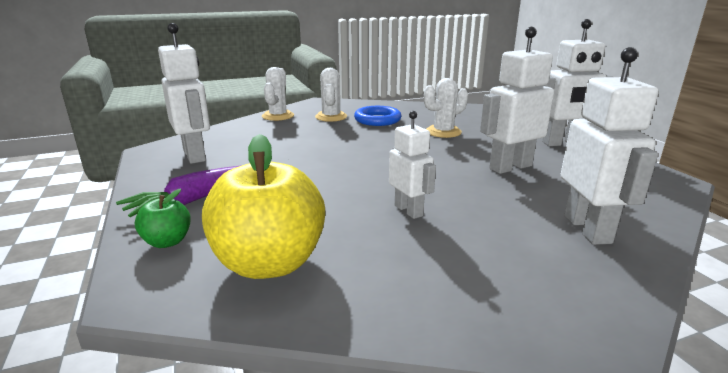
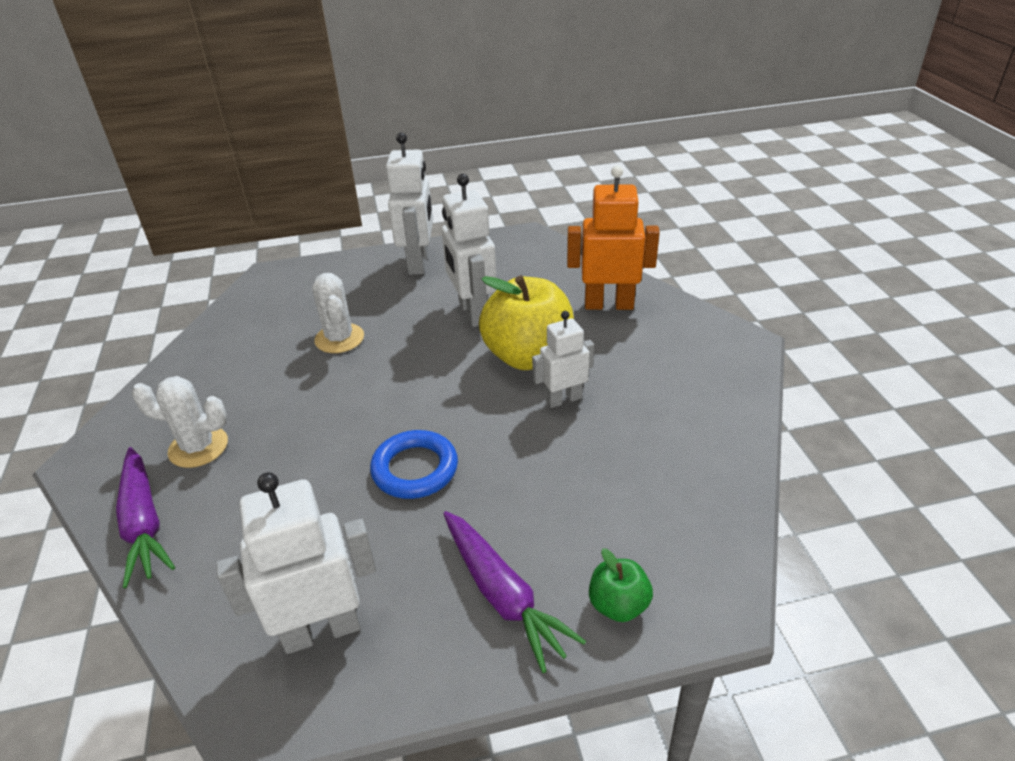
camera: 80 degrees left, 15 degrees up
yellow apple [202,134,325,279] -> yellow apple moved to [479,276,574,370]
white cactus [262,67,294,121] -> purple carrot [116,447,175,588]
blue ring [354,106,401,126] -> blue ring moved to [370,430,458,499]
white robot [561,47,658,245] -> orange robot [567,165,660,310]

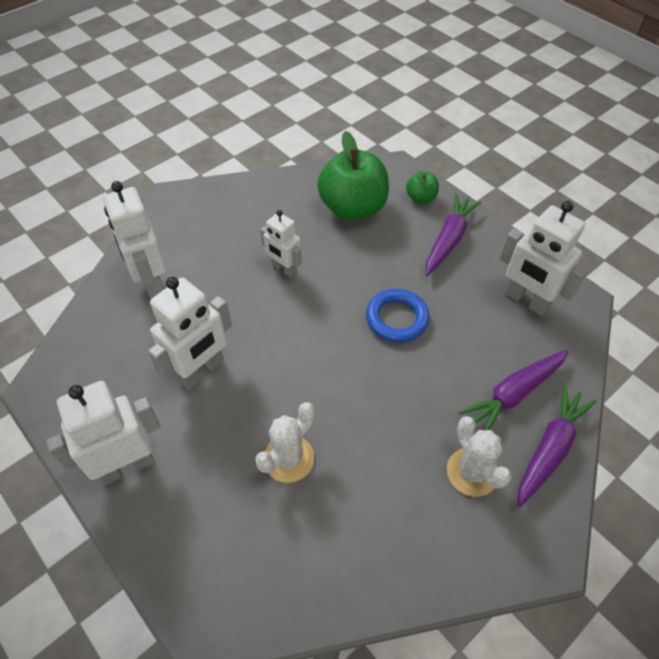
camera: 120 degrees left, 15 degrees up
yellow apple [479,276,574,370] -> none
orange robot [567,165,660,310] -> white robot [103,181,167,299]
none -> green apple [317,131,389,221]
none -> purple carrot [459,350,569,431]

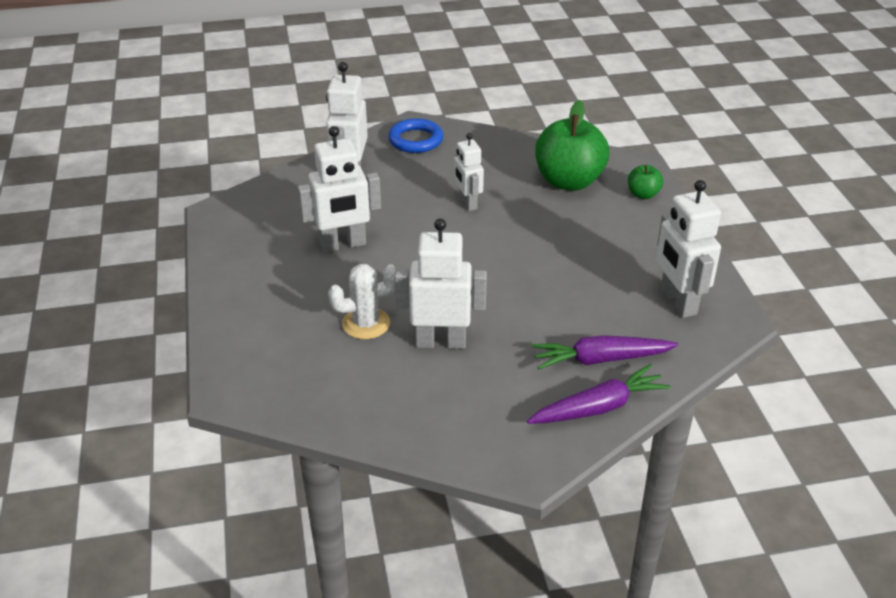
camera: 30 degrees right, 15 degrees down
white robot [46,381,161,485] -> white robot moved to [395,219,487,349]
blue ring [366,289,430,342] -> blue ring moved to [388,118,444,153]
purple carrot [426,193,481,276] -> none
white cactus [447,416,512,497] -> none

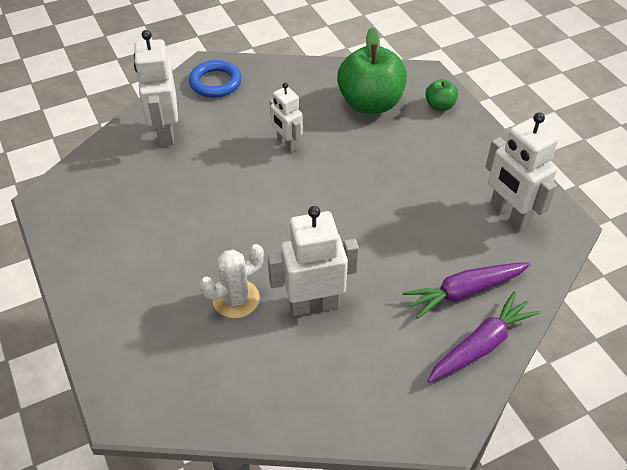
camera: 15 degrees left, 10 degrees up
white robot [298,126,381,253] -> none

